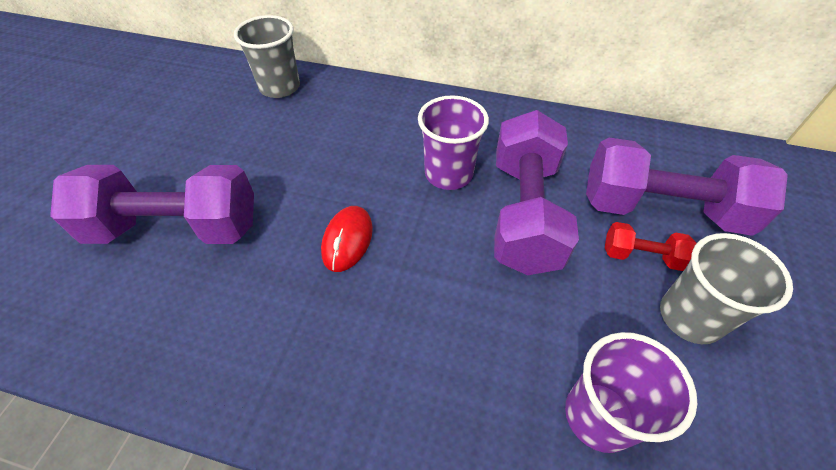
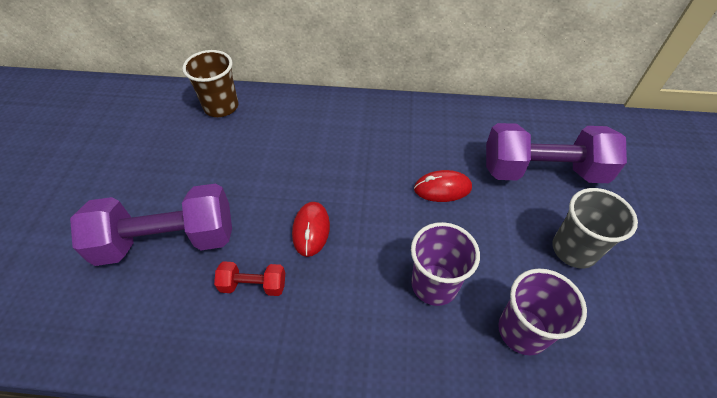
camera: 10 degrees left, 0 degrees up
grey cup [234,15,300,98] -> brown cup [182,50,238,117]
purple cup [418,95,489,190] -> purple cup moved to [411,222,480,306]
purple dumbbell [494,110,579,275] -> red mouse [414,170,472,202]
red dumbbell [605,222,697,271] -> red dumbbell moved to [214,261,285,296]

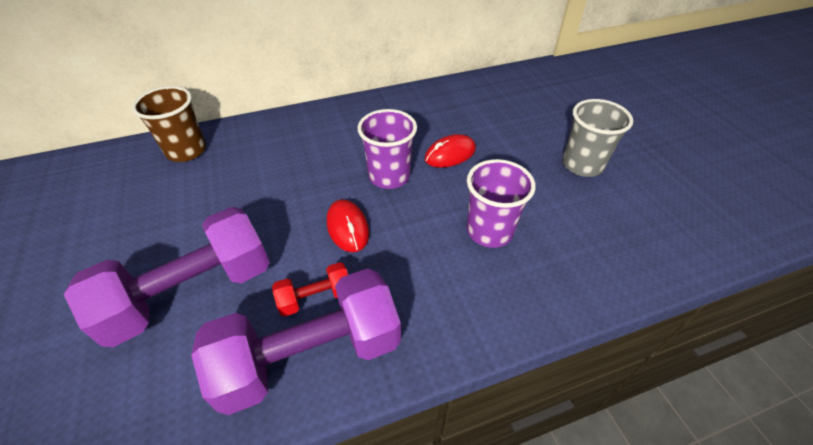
camera: 25 degrees left, 5 degrees down
purple dumbbell [486,123,627,183] -> purple dumbbell moved to [191,268,401,415]
purple cup [498,268,587,355] -> purple cup moved to [357,109,417,189]

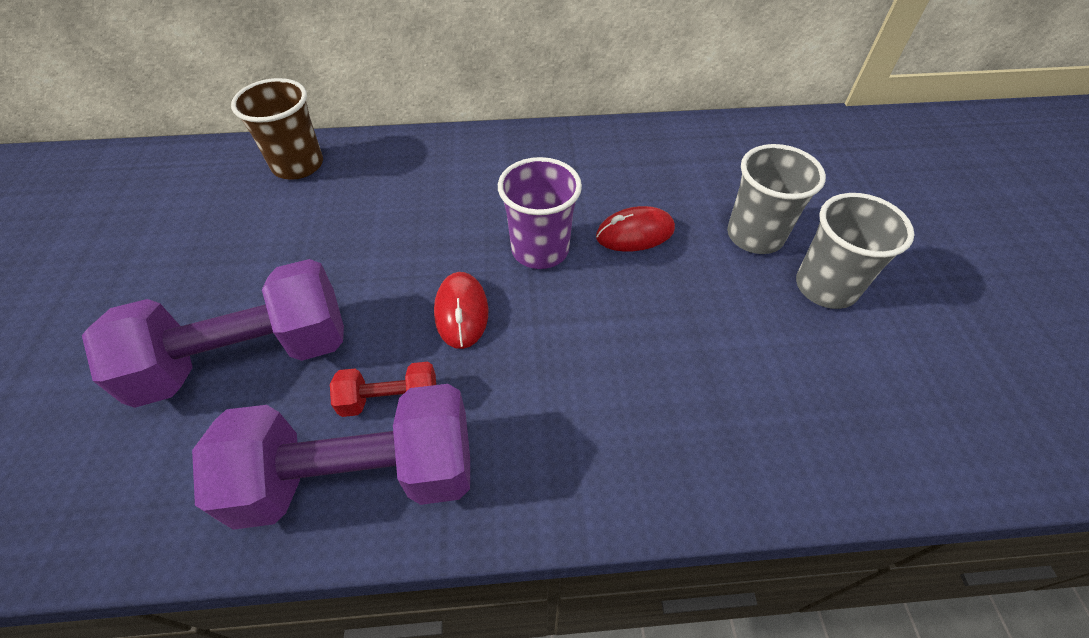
camera: 15 degrees right, 5 degrees up
purple cup [467,159,536,248] -> none
none -> grey cup [727,144,826,254]

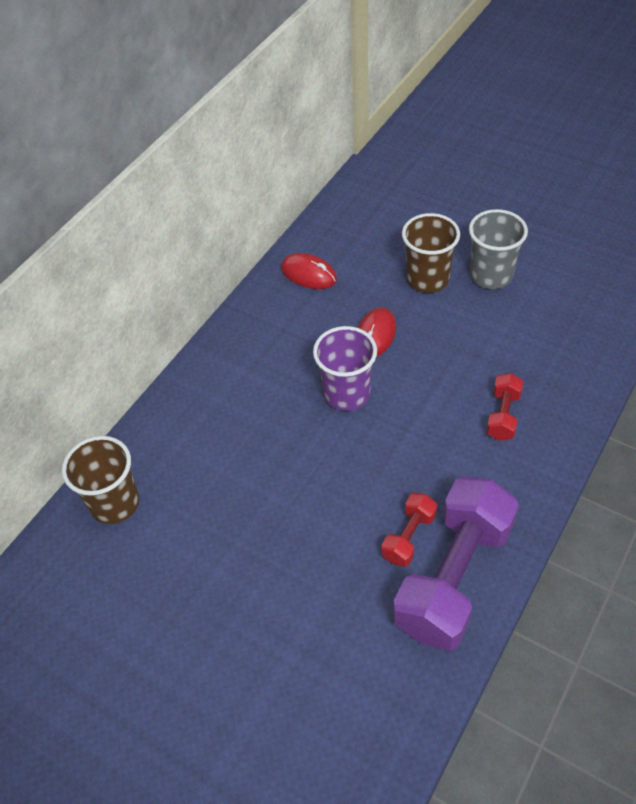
camera: 50 degrees left, 0 degrees up
purple dumbbell [82,259,344,408] -> none
red mouse [434,272,489,349] -> red mouse moved to [281,253,337,289]
grey cup [727,144,826,254] -> brown cup [402,213,460,293]
none -> red dumbbell [486,373,523,441]

